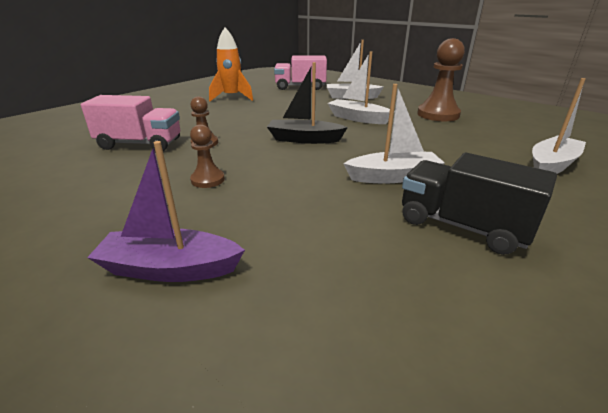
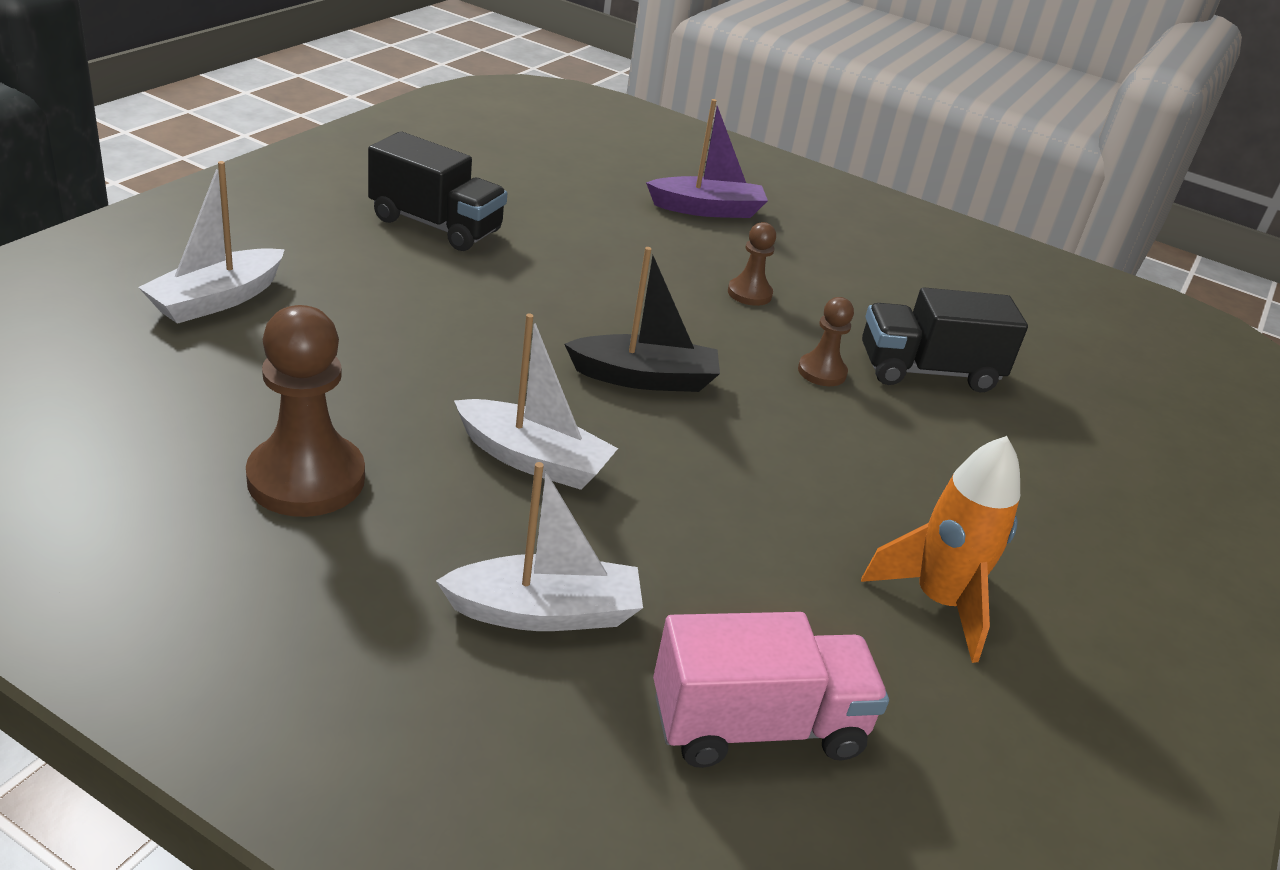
camera: 165 degrees right, 5 degrees up
pink truck [81,95,180,151] -> black truck [862,287,1028,392]
white boat [343,84,445,184] -> none

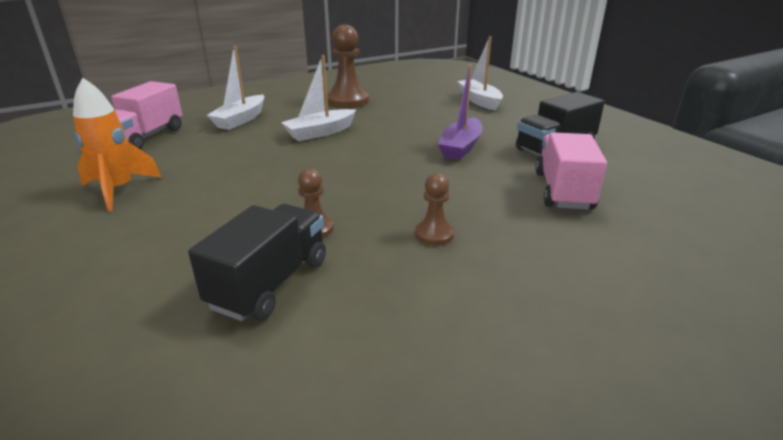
camera: 125 degrees right, 5 degrees down
black boat [564,247,720,392] -> none
purple boat [646,99,768,218] -> purple boat moved to [438,65,483,160]
none -> pink truck [535,132,607,210]

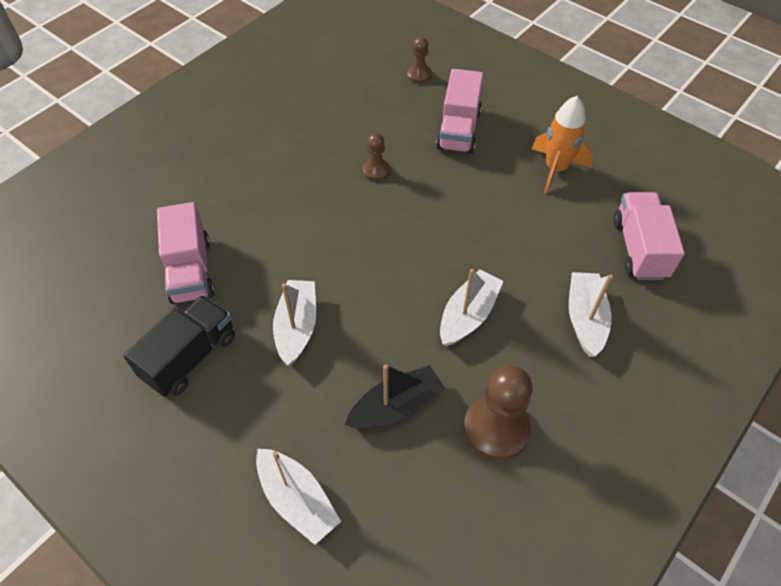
camera: 160 degrees right, 25 degrees up
black truck [188,204,326,321] -> none
brown pawn [415,173,454,246] -> brown pawn moved to [407,37,432,83]
purple boat [438,65,483,160] -> white boat [273,280,316,366]
none -> black boat [345,364,445,429]
none -> pink truck [436,69,484,154]

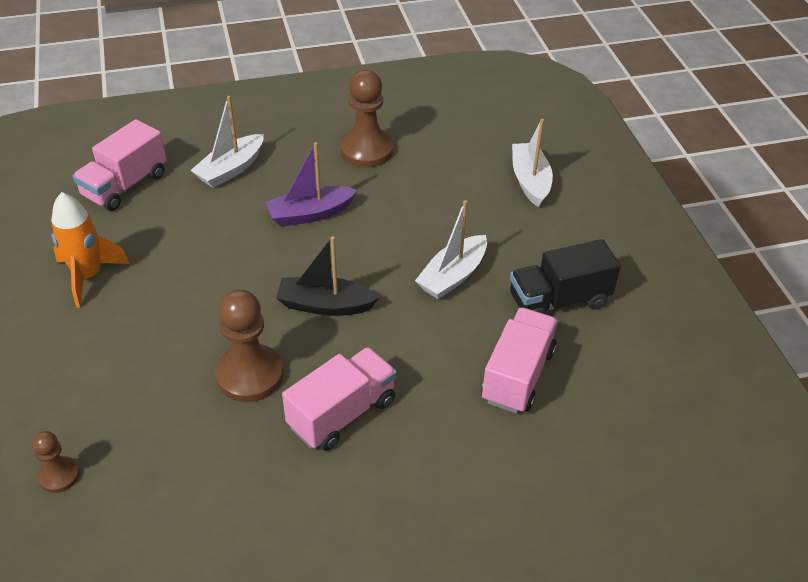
camera: 145 degrees left, 10 degrees down
black boat [345,364,445,429] -> black boat moved to [276,236,380,316]
brown pawn [363,133,390,181] -> brown pawn [215,289,284,402], size x1.86
pink truck [436,69,484,154] -> pink truck moved to [282,347,397,451]
white boat [440,269,504,346] -> purple boat [265,142,357,227]

